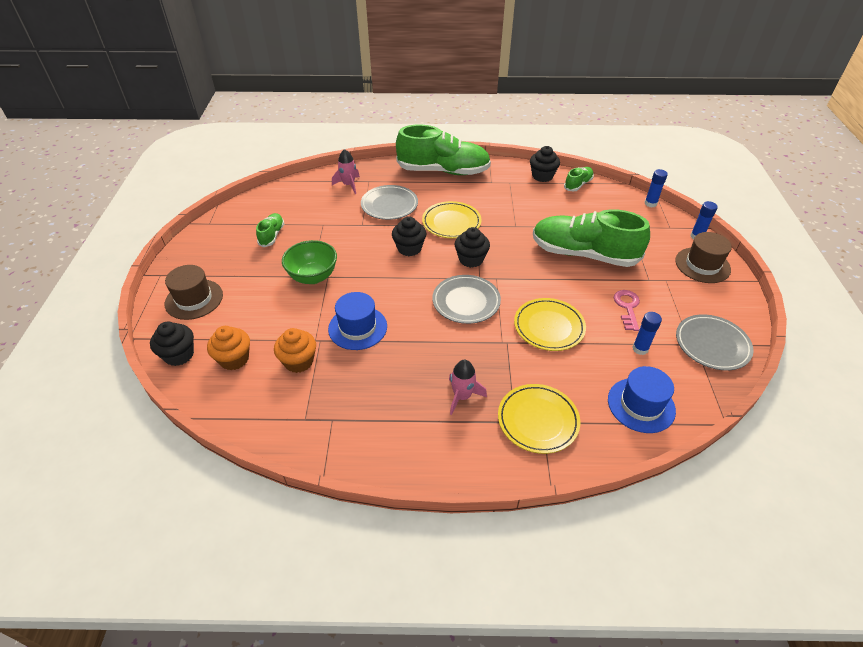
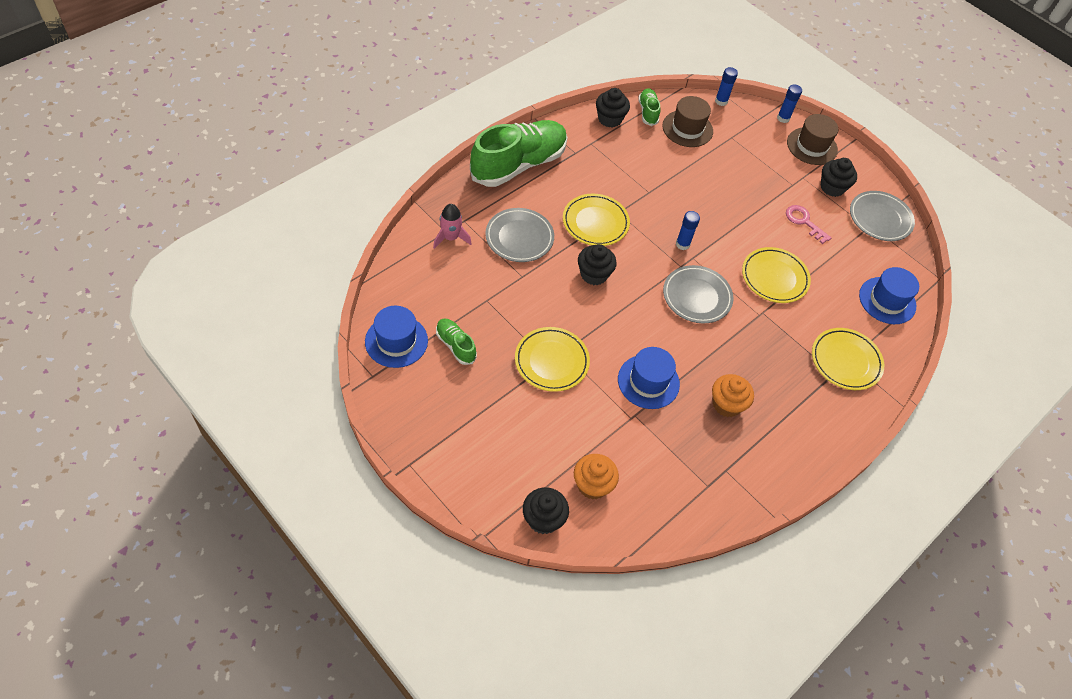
camera: 50 degrees left, 10 degrees up
brown hat [165,265,223,320] -> brown hat moved to [662,96,713,147]
orange cupcake [274,328,316,373] -> orange cupcake moved to [712,374,754,417]
green bowl [282,240,337,284] -> yellow plate [515,327,590,392]
pink rocket [449,360,487,415] -> none
black cupcake [455,227,490,268] -> black cupcake moved to [820,158,857,197]
green shoe [533,209,650,267] -> none
blue glue stick [633,312,662,355] -> blue glue stick moved to [676,211,700,250]
none -> blue hat [365,306,428,368]

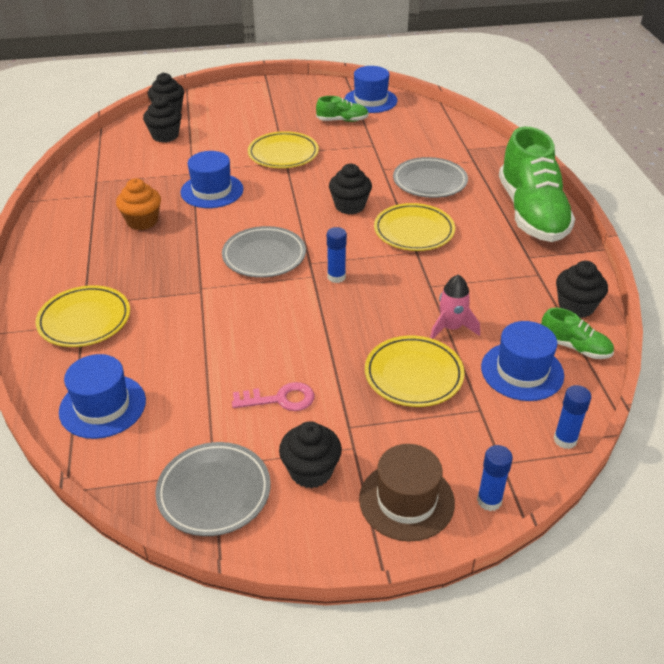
camera: 130 degrees right, 15 degrees down
pink rocket [433,204,472,249] -> pink rocket moved to [430,275,480,339]
orange cupcake [574,454,619,500] -> black cupcake [143,96,182,142]
brown hat [662,96,713,147] -> blue hat [481,321,564,401]
yellow plate [742,247,811,303] -> yellow plate moved to [365,336,465,407]

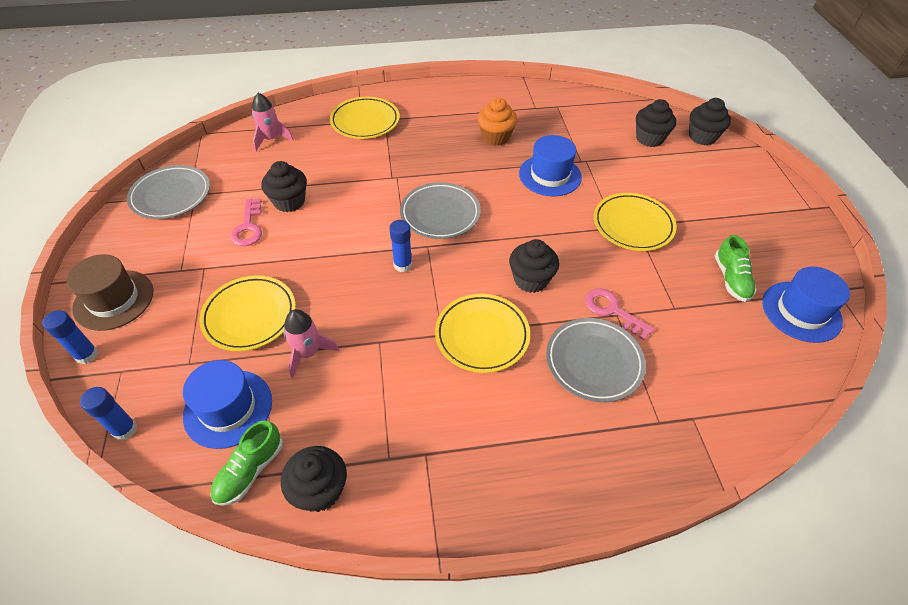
camera: 90 degrees right, 10 degrees up
blue hat [59,354,146,439] -> pink rocket [252,93,294,151]
black cupcake [279,421,342,488] -> black cupcake moved to [261,161,307,212]
green shoe [499,126,575,242] -> none
none -> pink key [585,288,654,340]

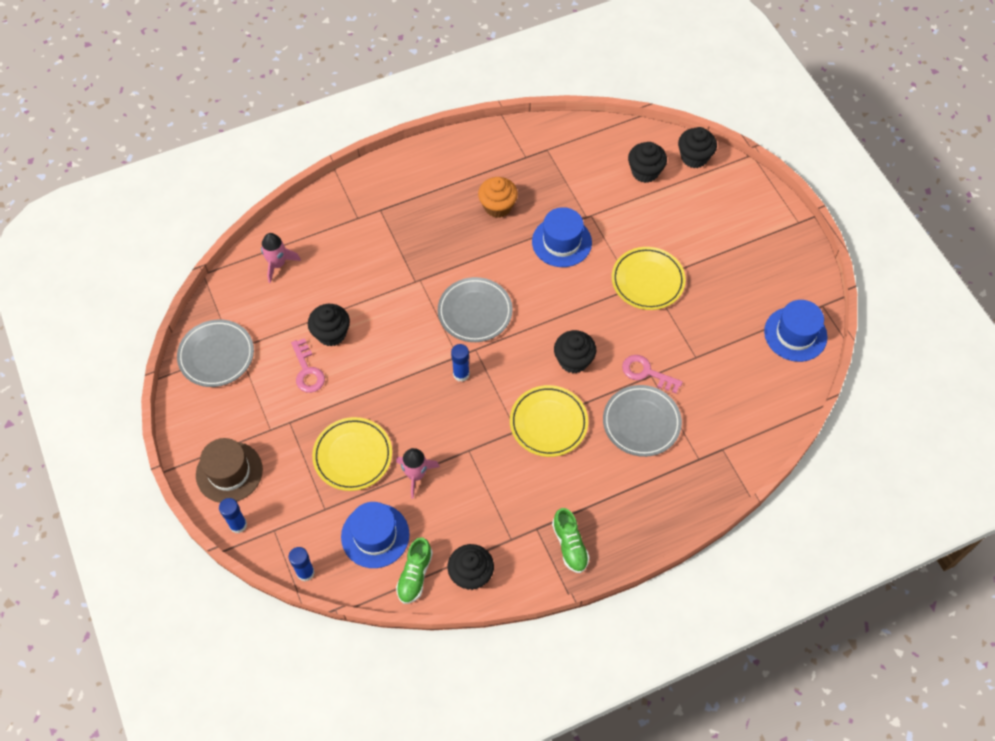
camera: 15 degrees left, 10 degrees up
yellow plate [330,97,400,139] -> none
green shoe [715,235,757,302] -> green shoe moved to [552,508,590,573]

